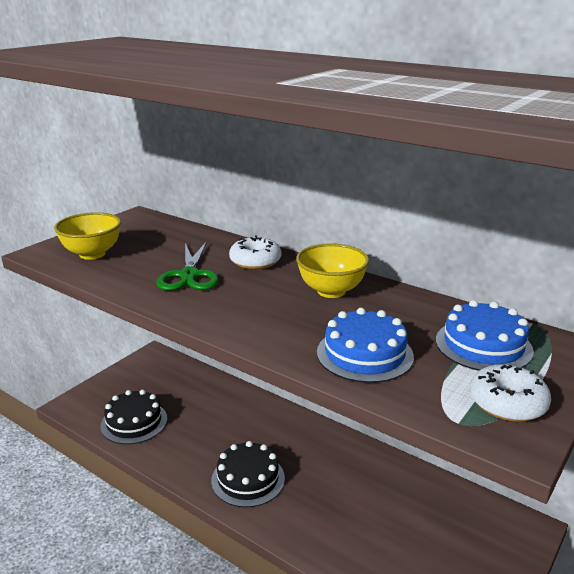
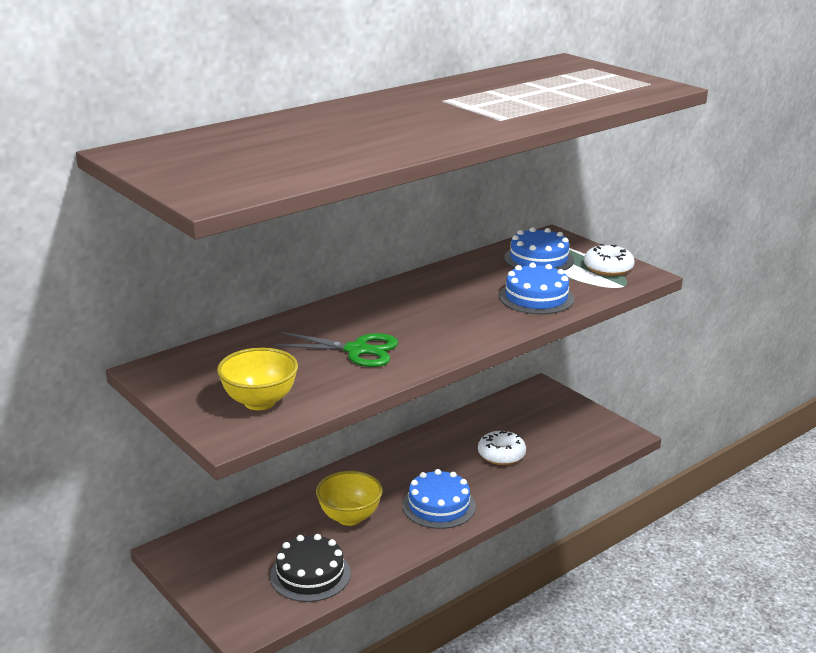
camera: 75 degrees left, 0 degrees up
black cake [211,441,285,507] -> blue cake [402,469,476,529]
white donut [229,235,281,270] -> white donut moved to [478,431,526,465]
yellow bowl [296,243,369,298] -> yellow bowl moved to [316,471,383,526]

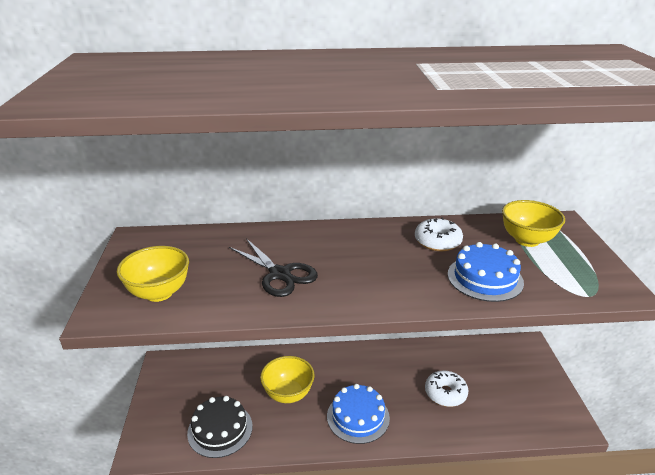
camera: 35 degrees right, 5 degrees up
green scissors [273,332,399,367] -> black scissors [229,238,318,297]
blue cake [504,227,574,270] -> yellow bowl [502,200,565,247]
white donut [584,244,635,276] -> white donut moved to [415,217,463,251]

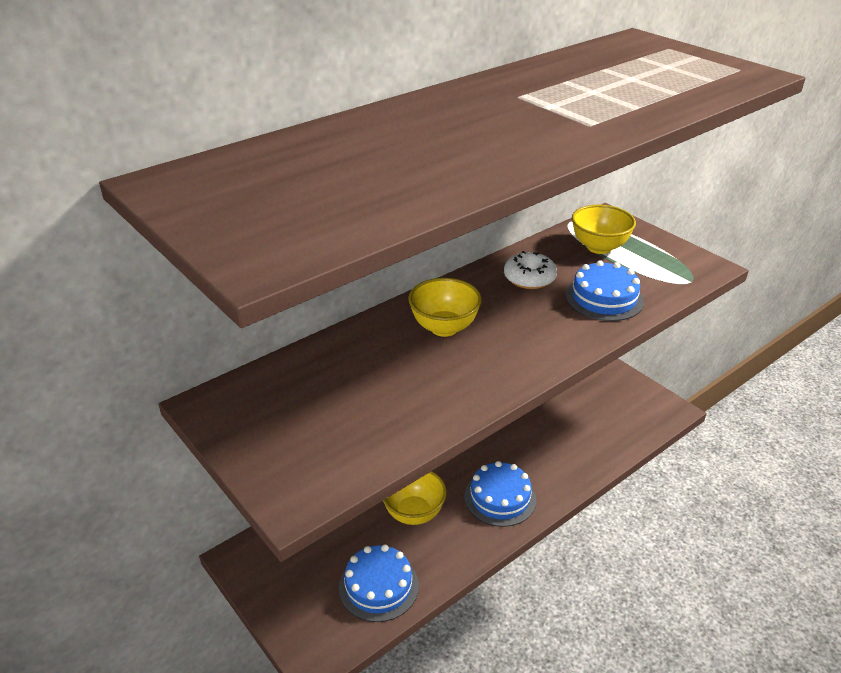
camera: 35 degrees left, 5 degrees up
yellow bowl [117,246,189,302] -> yellow bowl moved to [408,278,482,337]
black cake [187,396,252,458] -> blue cake [339,544,419,622]
black scissors [229,238,318,297] -> none
white donut [425,370,469,407] -> none

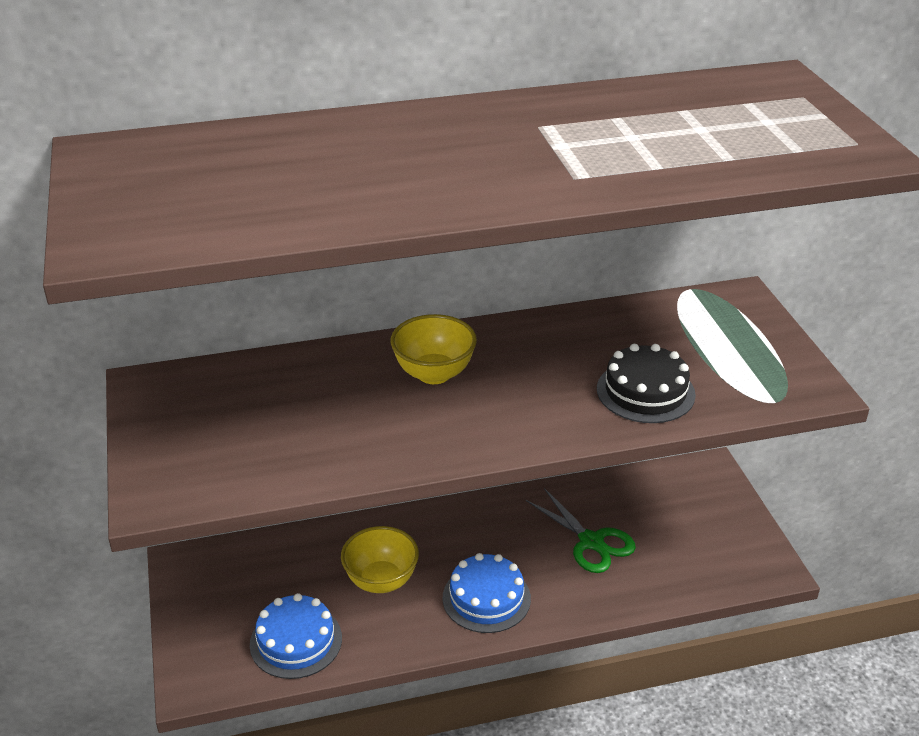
camera: 25 degrees right, 0 degrees up
white donut [504,251,557,289] -> none
blue cake [565,260,644,321] -> black cake [597,344,696,423]
yellow bowl [572,205,636,254] -> none
none -> green scissors [525,488,636,573]

